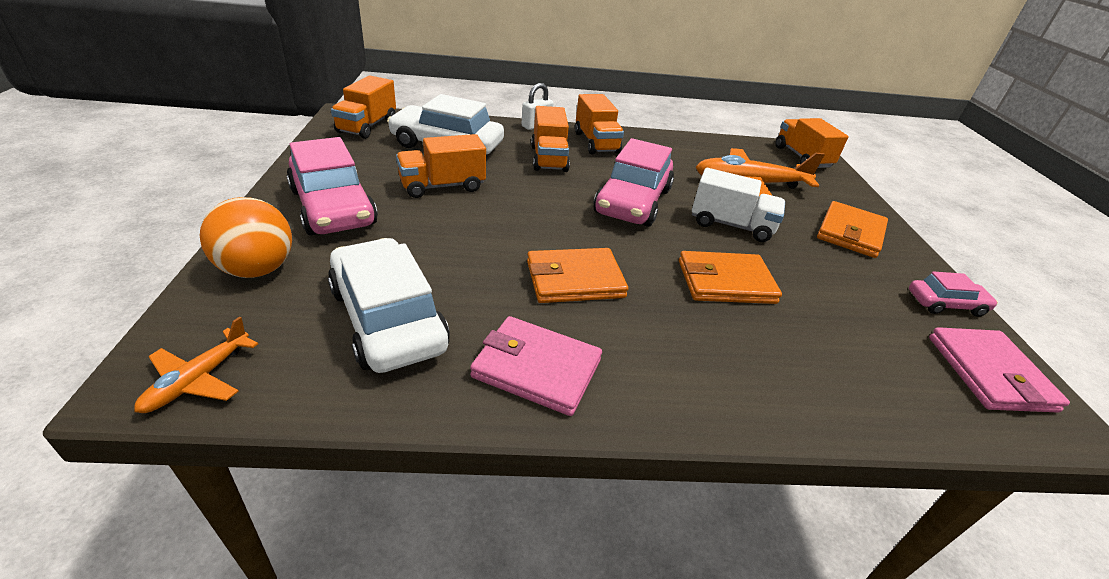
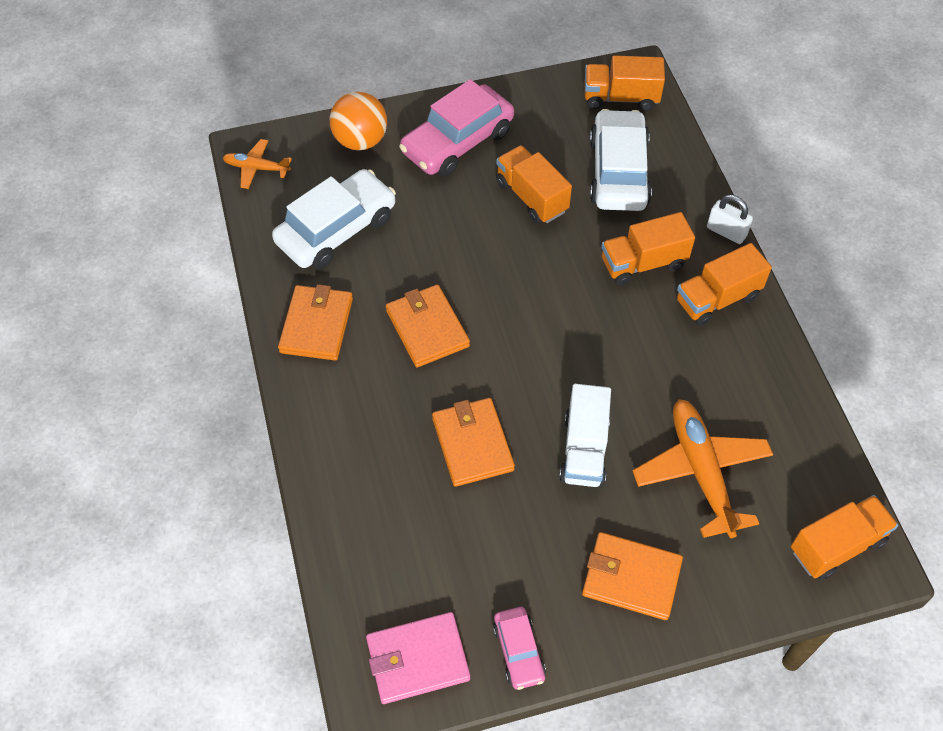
camera: 80 degrees right, 20 degrees up
pink wallet [470,316,602,416] -> orange wallet [278,284,353,360]
pink car [593,138,674,227] -> none

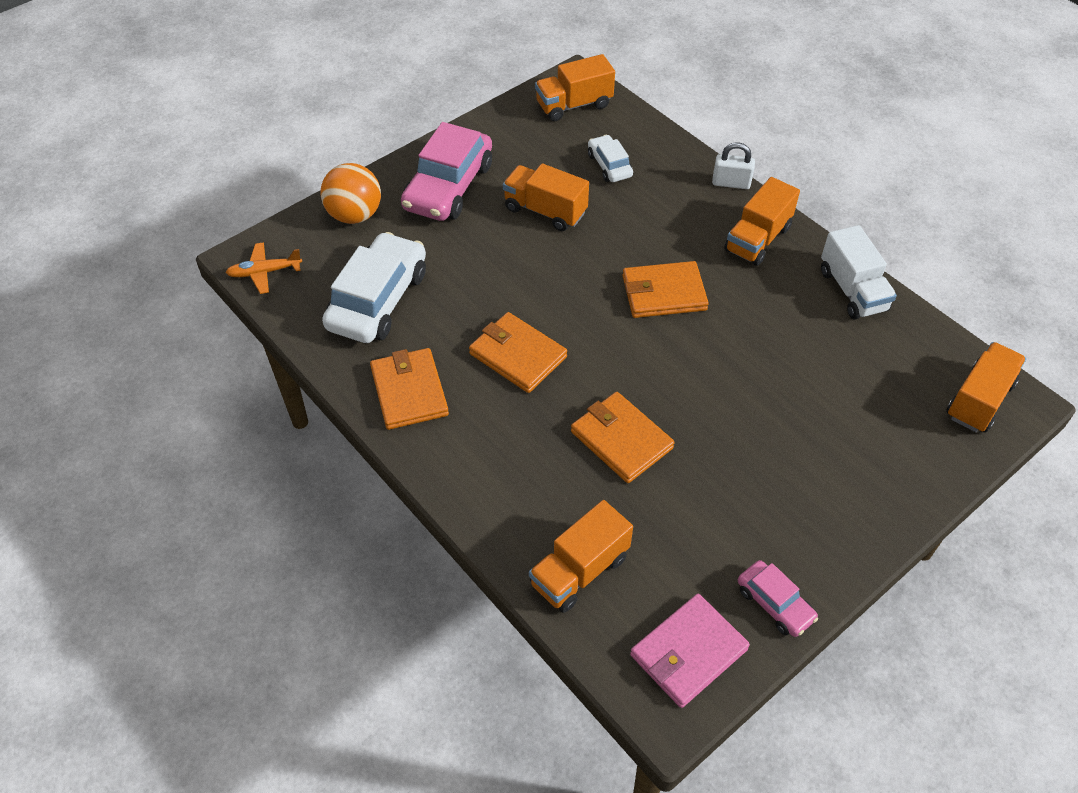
camera: 25 degrees left, 5 degrees down
white truck [559,384,611,487] -> white truck moved to [821,225,897,320]
orange wallet [582,532,683,620] -> orange wallet moved to [622,261,709,318]
white car [590,109,652,211] -> white car [588,135,633,182], size x0.52
orange truck [601,212,695,286] -> orange truck moved to [529,500,633,613]
orange plane [633,399,774,538] -> none

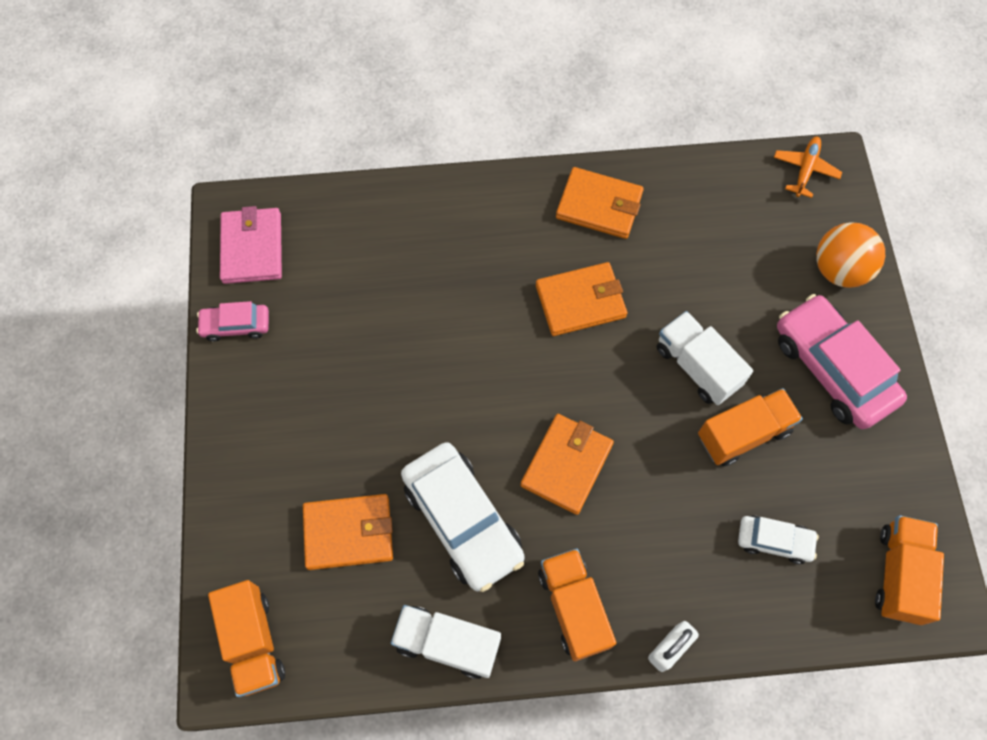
camera: 125 degrees right, 15 degrees up
white car [322,232,426,343] -> white car moved to [401,442,525,592]
orange truck [529,500,633,613] -> none
orange wallet [571,392,675,483] -> orange wallet moved to [303,494,393,570]
none -> white truck [657,311,753,405]

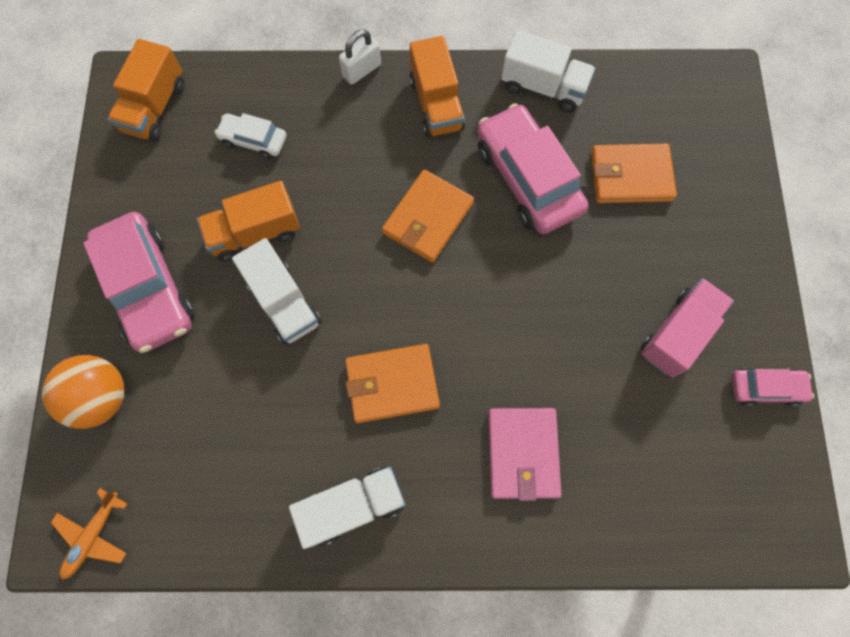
camera: 175 degrees left, 5 degrees up
orange truck [208,580,285,697] -> none
pink wallet [220,206,282,284] -> pink wallet moved to [488,408,561,501]
white car [401,442,525,592] -> pink car [477,103,588,234]
orange wallet [556,167,644,239] -> white truck [289,467,405,549]
none -> pink truck [641,278,734,378]

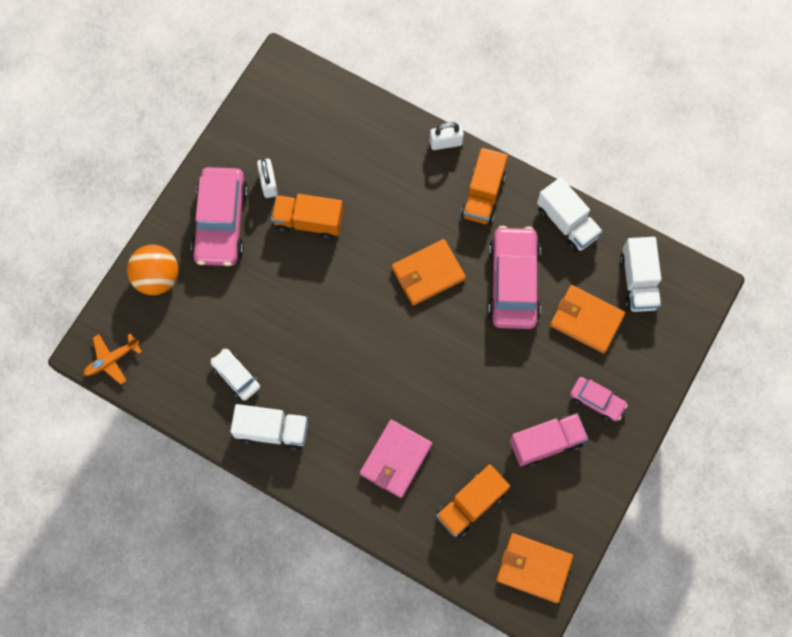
camera: 30 degrees right, 0 degrees up
orange truck [108,39,185,141] -> orange truck moved to [436,464,510,538]
white car [215,113,286,159] -> white car moved to [210,348,260,401]
white truck [232,238,321,344] -> white truck moved to [620,237,661,312]
orange wallet [345,344,440,423] -> orange wallet moved to [496,533,573,603]
pink car [731,368,814,406] -> pink car moved to [570,377,628,421]
none -> white padlock [257,158,278,198]

